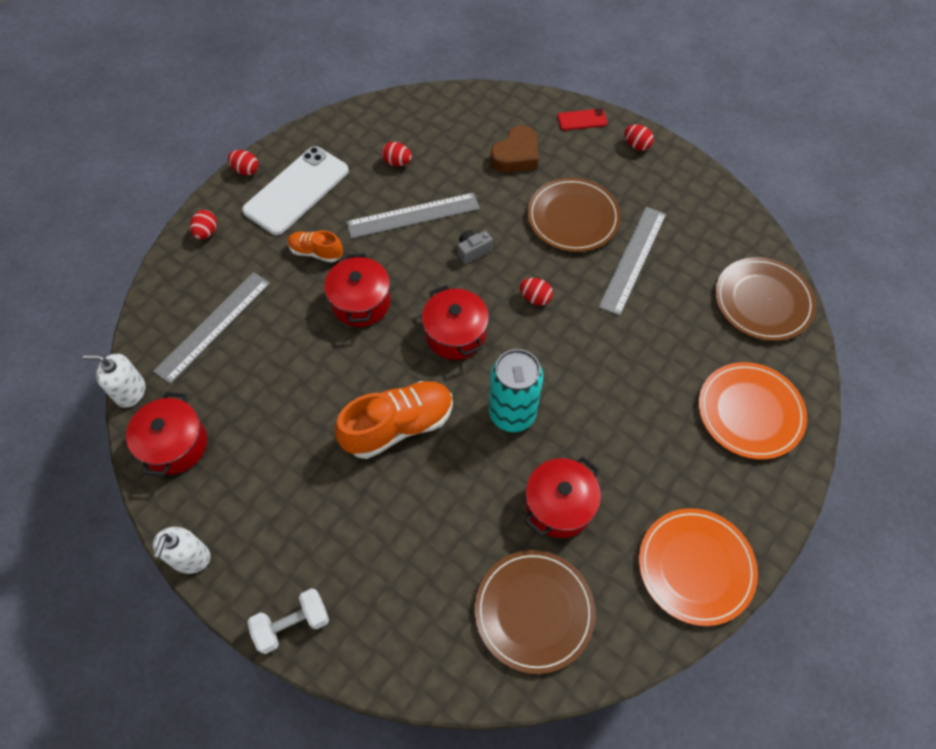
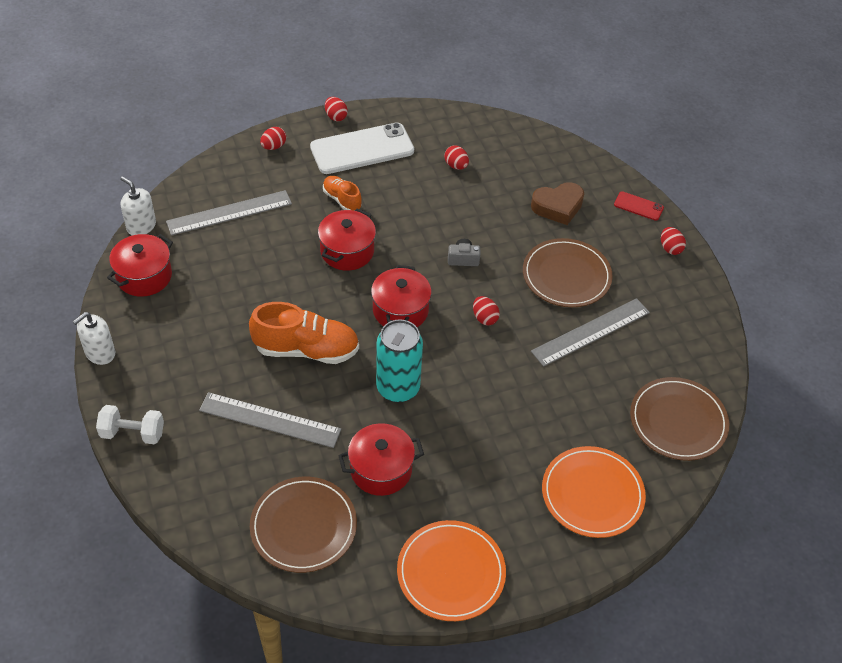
camera: 30 degrees right, 10 degrees down
grey ruler [346,193,480,239] -> grey ruler moved to [199,392,341,448]

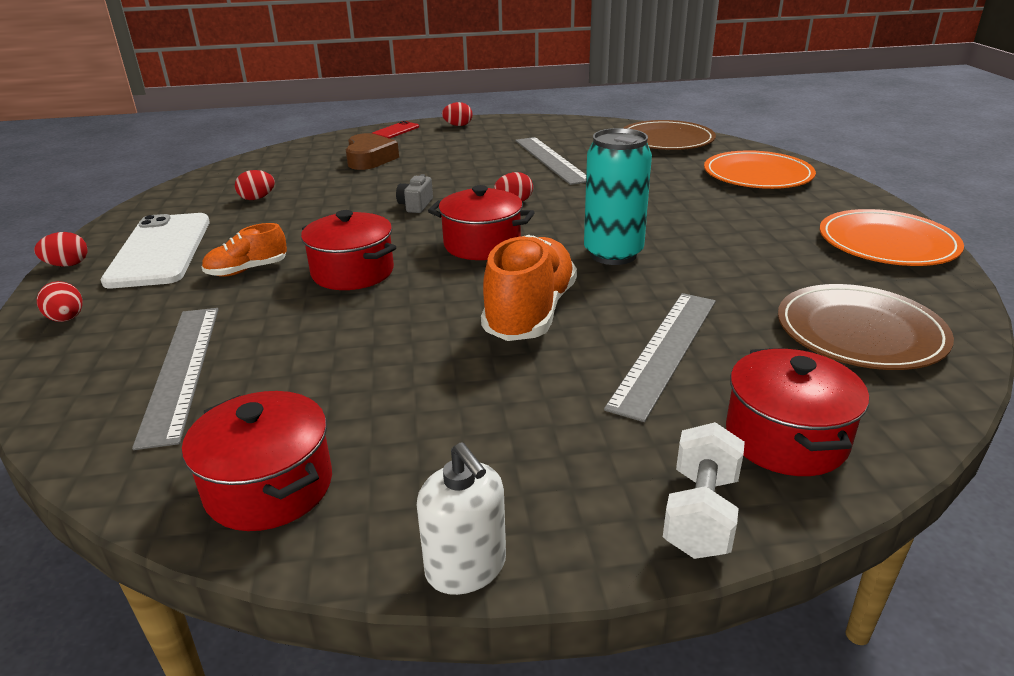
camera: 75 degrees left, 20 degrees down
white soap dispenser [120,176,156,235] -> none
red pot [338,423,424,496] -> red pot moved to [726,348,869,476]
brown plate [523,238,613,307] -> none

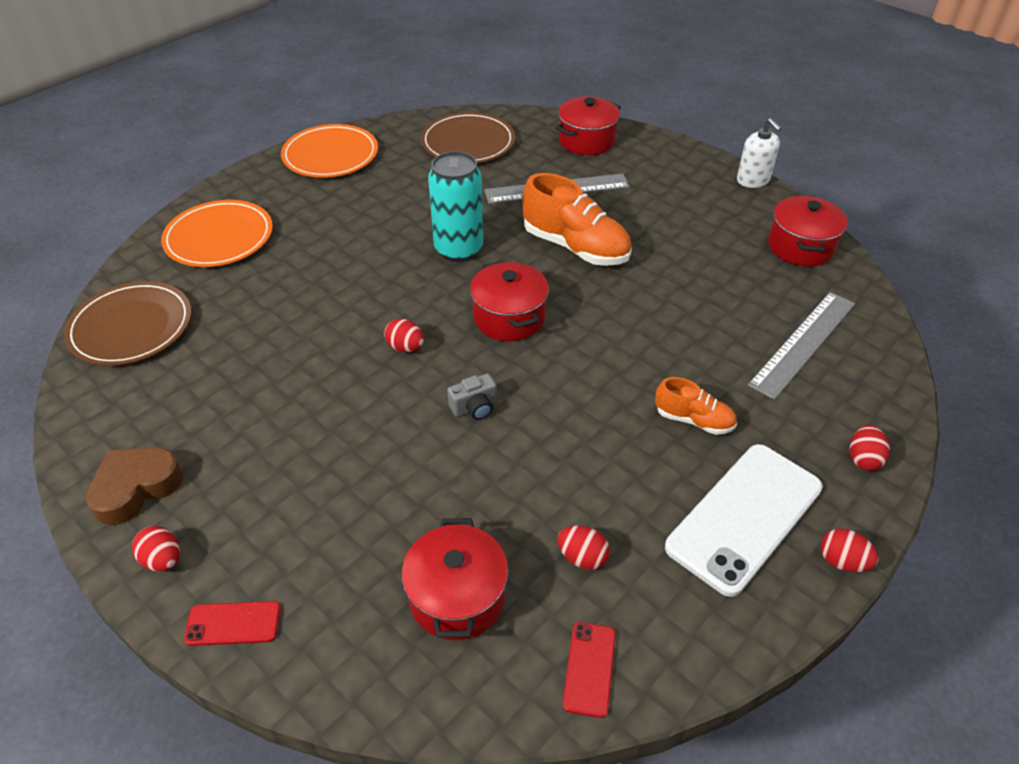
camera: 130 degrees left, 15 degrees up
red pot [301,210,396,290] -> red pot moved to [401,518,508,640]
brown heart [346,133,399,170] -> brown heart moved to [85,448,183,525]
white soap dispenser [417,442,506,595] -> white soap dispenser turned 135 degrees clockwise [737,118,782,188]
orange shoe [481,235,577,341] -> orange shoe turned 120 degrees counterclockwise [522,173,632,266]
grey ruler [515,137,586,185] -> none
white dumbbell [663,422,745,559] -> none
none -> red phone [563,622,616,718]

